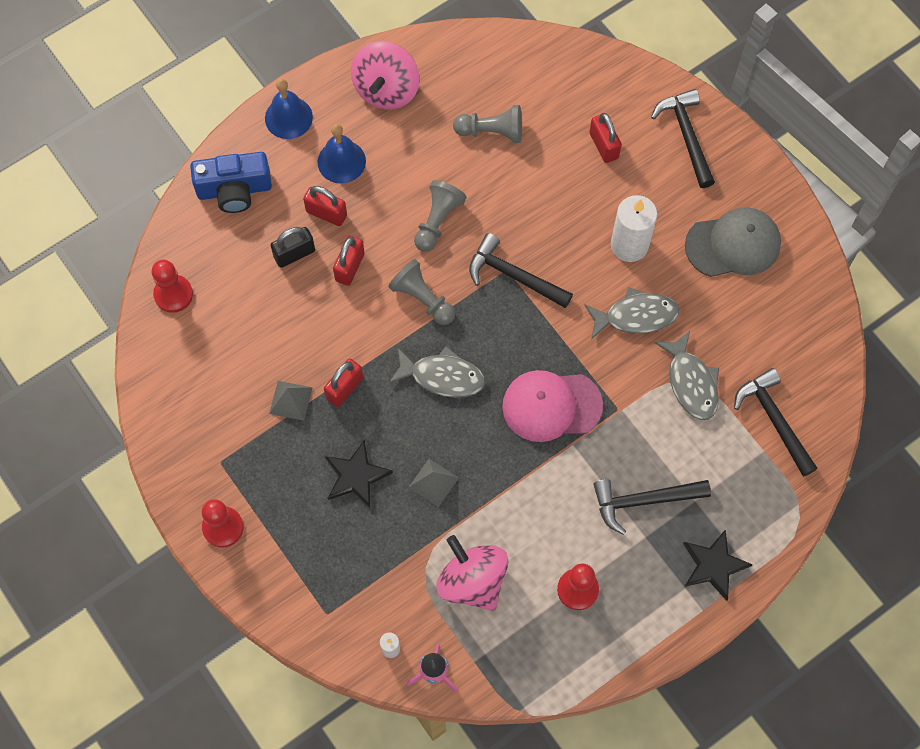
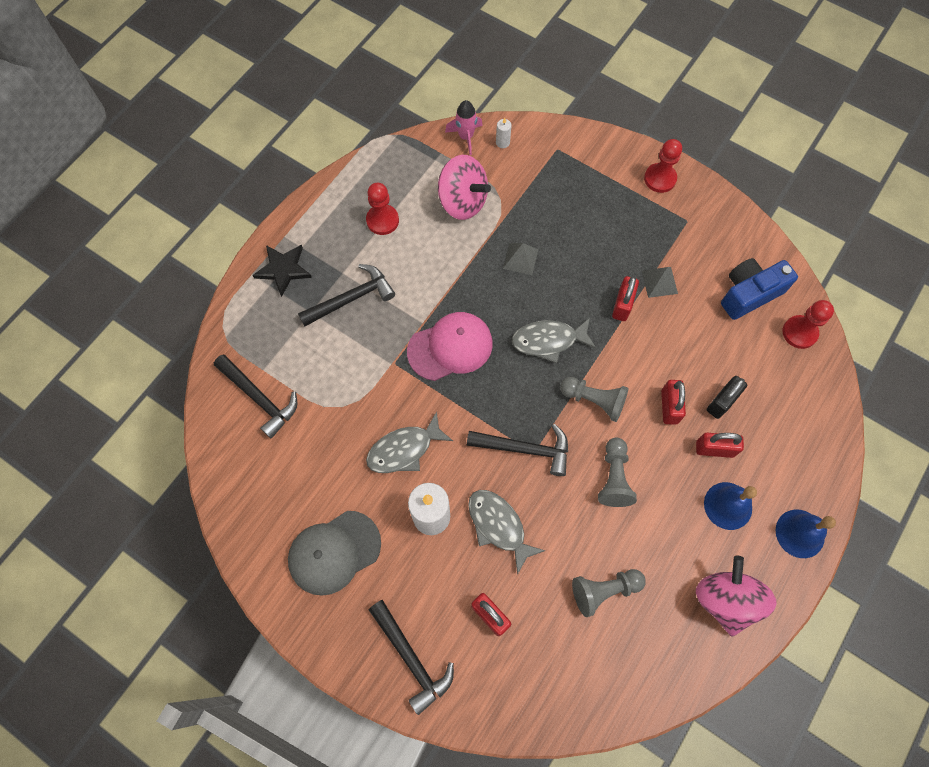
camera: 160 degrees right, 0 degrees up
blue camera [190,152,272,213] -> blue camera moved to [721,258,798,320]
black star [325,440,393,508] -> none
grey fish [655,331,719,420] -> grey fish moved to [468,490,545,575]

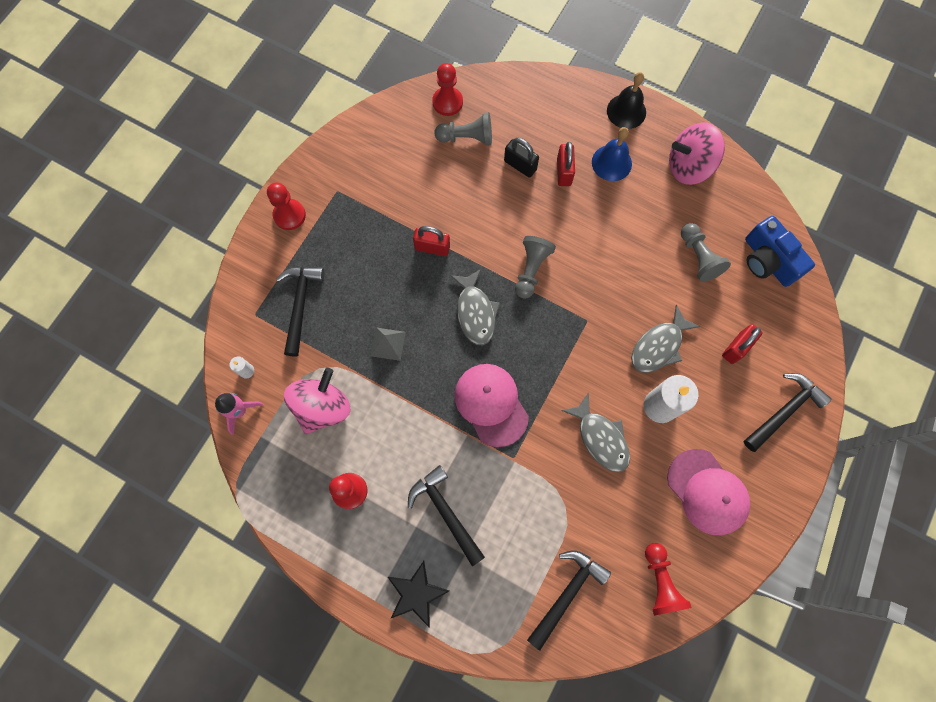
camera: 95 degrees left, 5 degrees up
grey cap [288,511,381,596] -> pink cap [667,449,750,535]
black hammer [467,424,568,476] -> black hammer moved to [276,267,324,357]
grey pawn [598,437,637,507] -> grey pawn moved to [435,112,492,146]
grey pyramid [642,267,678,298] -> none
red padlock [661,380,686,425] -> none
blue camera [721,258,798,320] -> blue camera moved to [745,216,815,287]
blue bell [776,510,836,558] -> black bell [607,72,646,129]
none -> red pawn [645,543,692,616]

